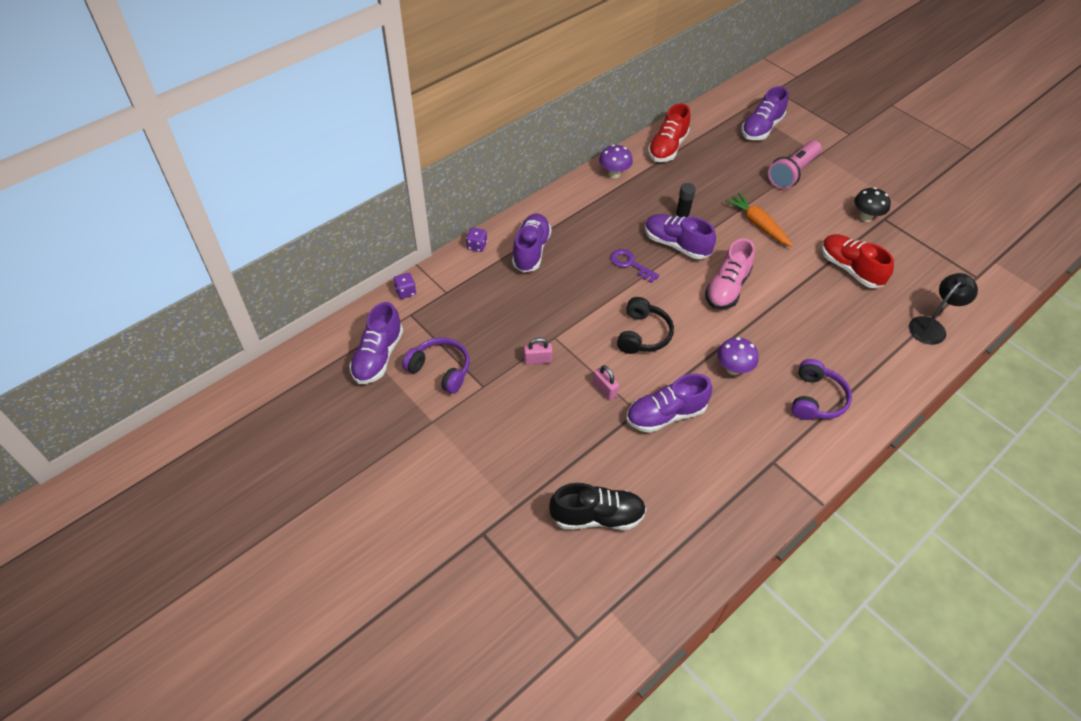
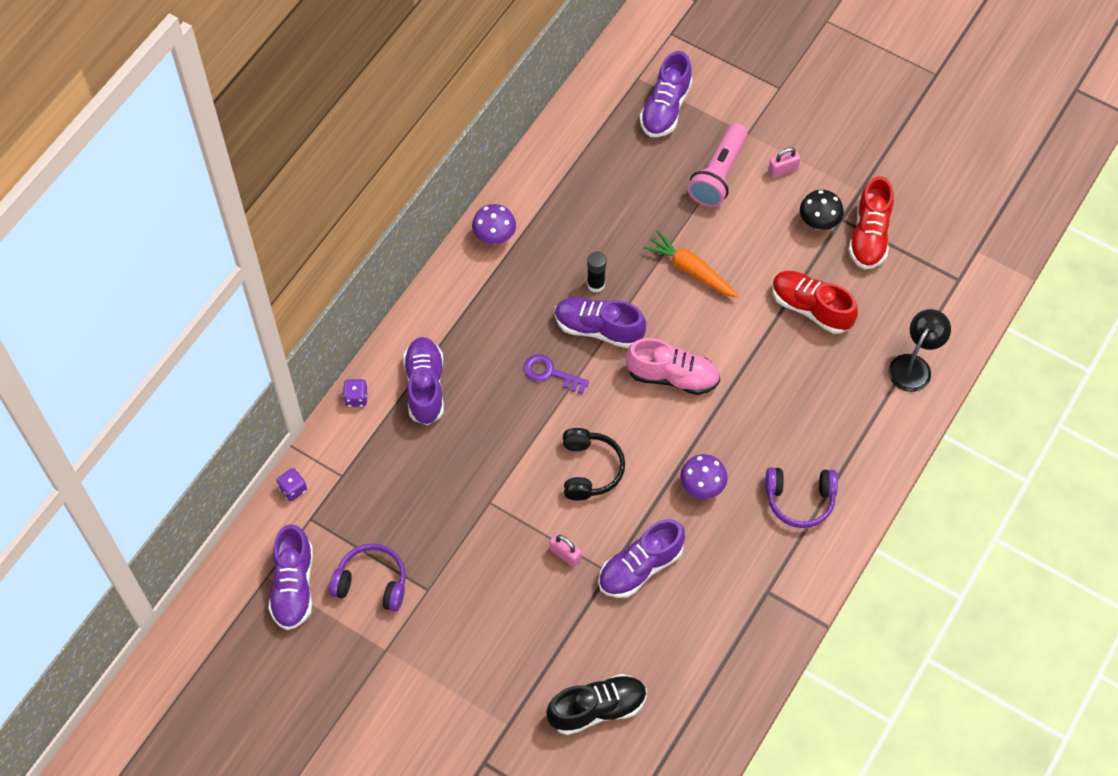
camera: 15 degrees left, 10 degrees up
pink padlock [524,338,553,365] -> pink padlock moved to [768,147,801,178]
red shoe [648,103,690,162] -> red shoe moved to [849,176,894,269]
pink shoe [705,238,755,309] -> pink shoe turned 90 degrees counterclockwise [626,338,720,395]
purple headphones [792,359,852,420] -> purple headphones turned 90 degrees clockwise [765,467,838,528]

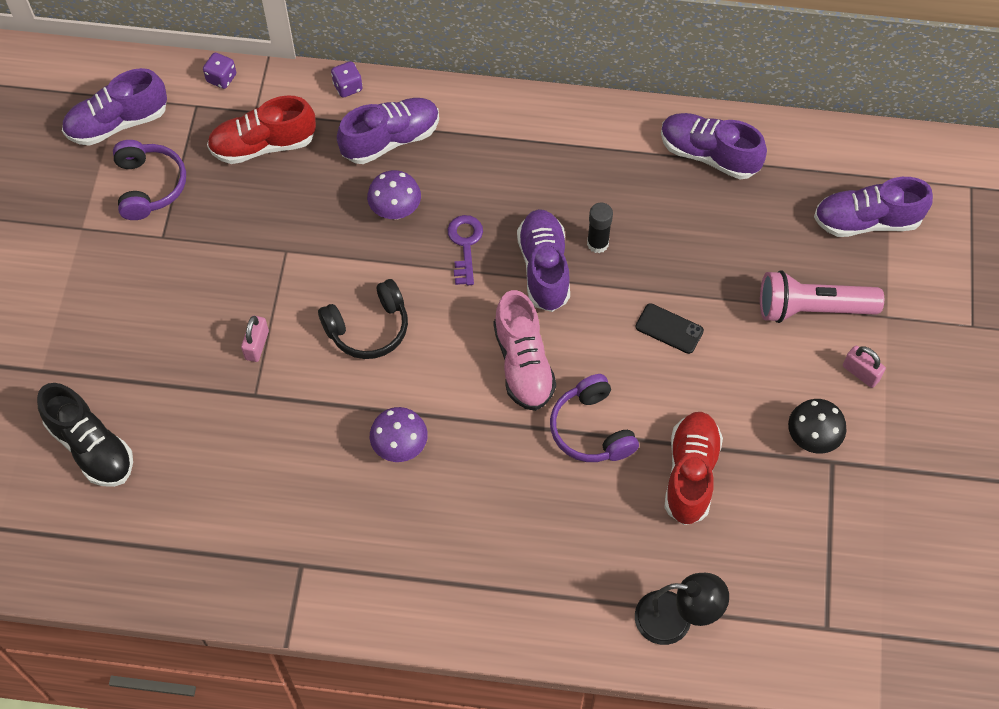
camera: 65 degrees right, 0 degrees up
purple mushroom [472,204,516,244] -> purple mushroom moved to [367,170,421,220]
purple shoe [598,519,685,598] -> purple shoe moved to [661,113,767,179]
orange carrot [643,230,738,298] -> black phone [636,303,704,354]
purple headphones [765,467,838,528] -> purple headphones moved to [550,374,639,462]
red shoe [849,176,894,269] -> red shoe moved to [207,95,316,164]

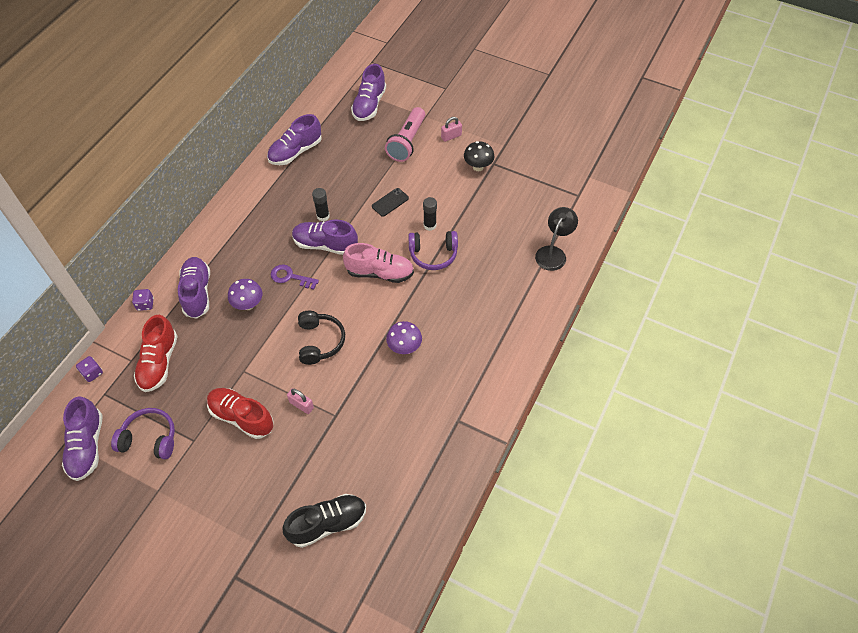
camera: 70 degrees left, 5 degrees down
red shoe [664,412,723,525] -> red shoe moved to [207,388,274,439]
none -> black glue stick [423,197,437,231]

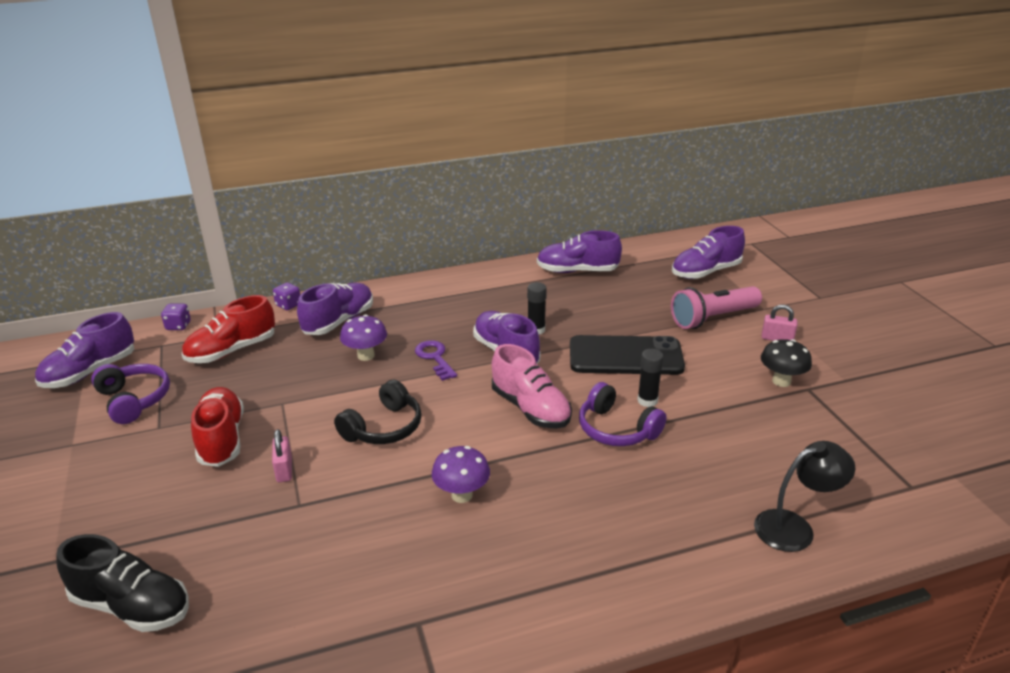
camera: 45 degrees right, 25 degrees down
black phone [372,188,409,217] -> black phone [570,335,685,375], size x2.09

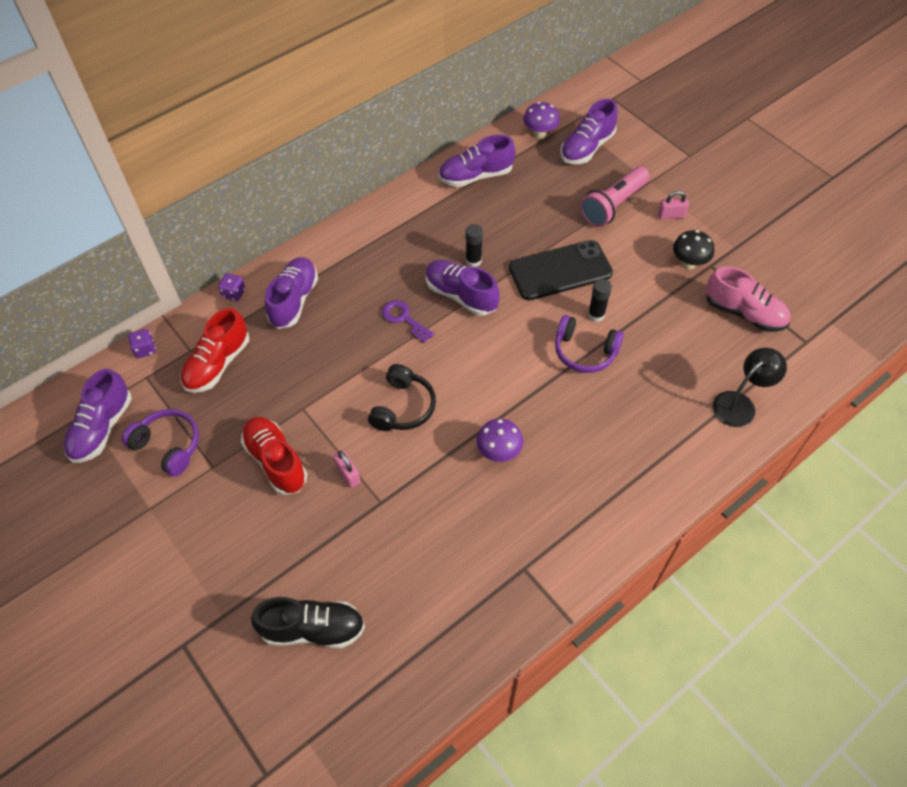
camera: 20 degrees left, 25 degrees up
purple mushroom [340,314,387,361] -> purple mushroom moved to [523,102,560,139]
pink shoe [492,344,572,429] -> pink shoe moved to [706,266,791,332]

